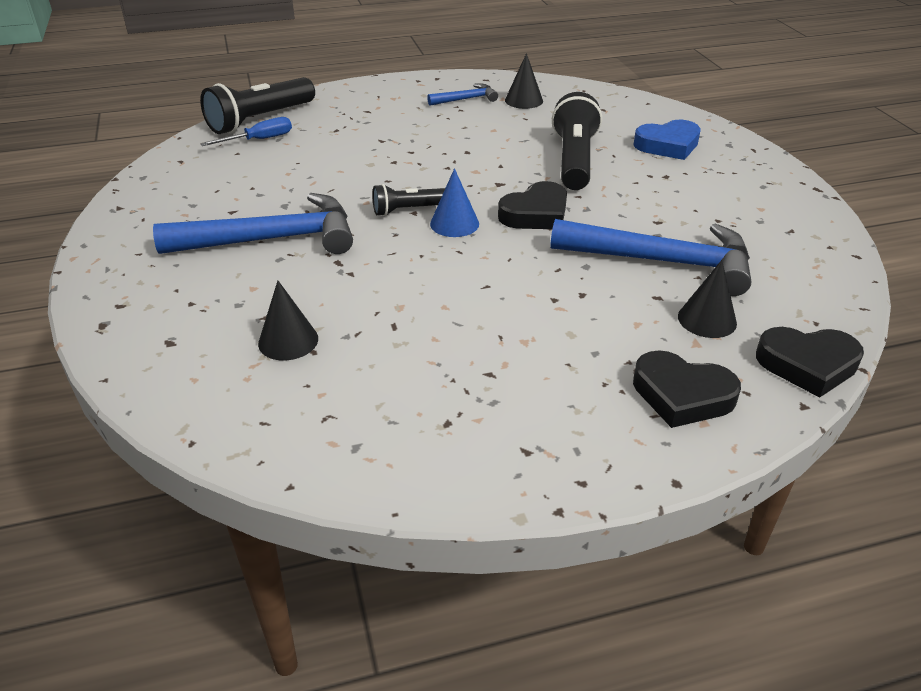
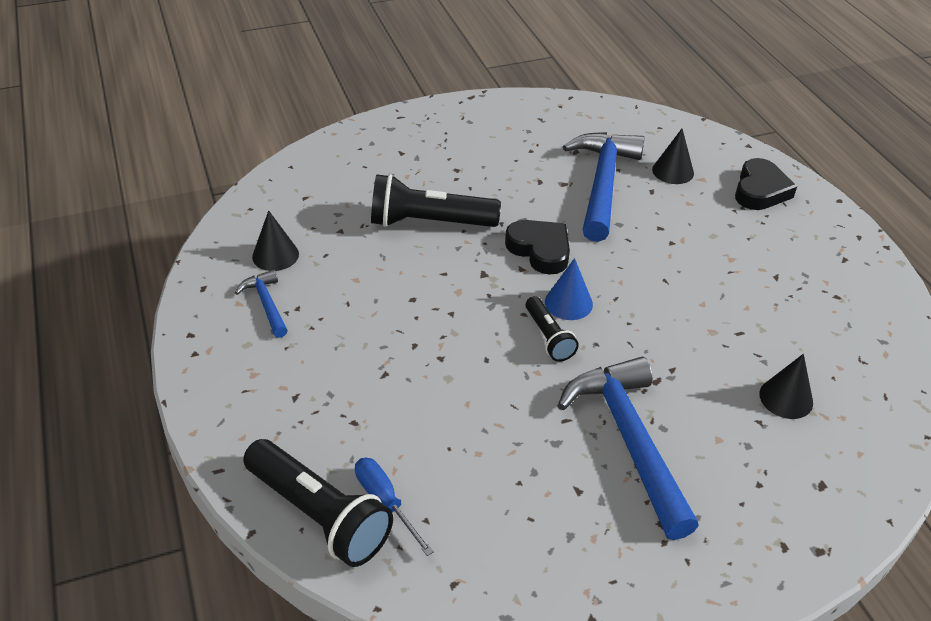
camera: 95 degrees left, 5 degrees up
blue heart [633,120,701,160] -> none
black heart [756,327,864,398] -> none

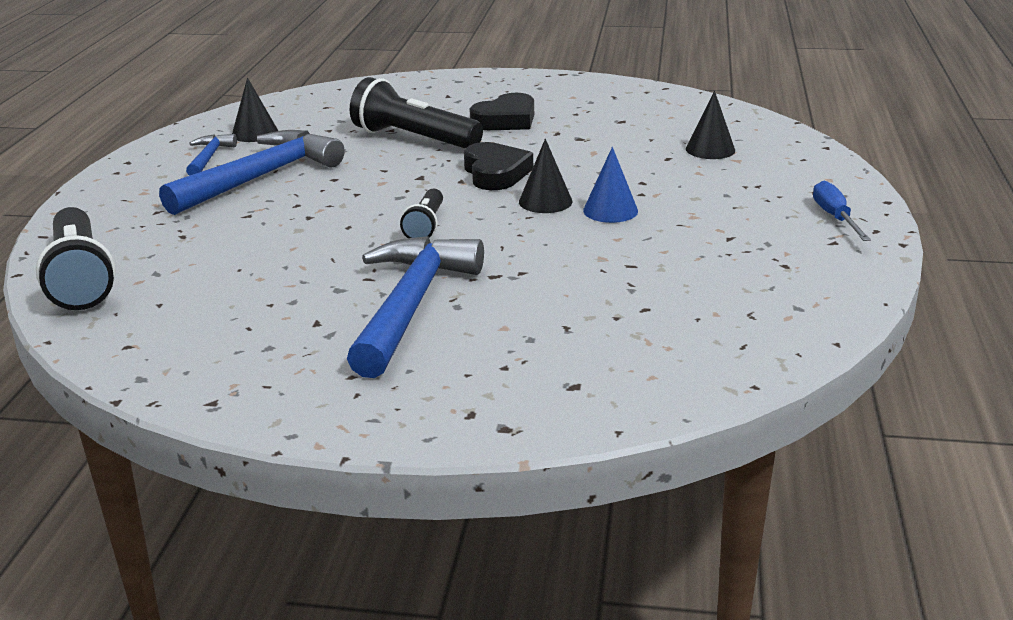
camera: 30 degrees right, 15 degrees down
blue screwdriver [355,458,434,556] -> blue screwdriver moved to [813,181,871,241]
blue cone [545,258,593,320] -> blue cone moved to [583,147,638,223]
blue hammer [563,132,644,242] -> blue hammer moved to [159,130,345,215]
black heart [735,158,797,210] -> black heart moved to [470,93,534,130]
black cone [759,354,813,419] -> black cone moved to [519,139,572,213]

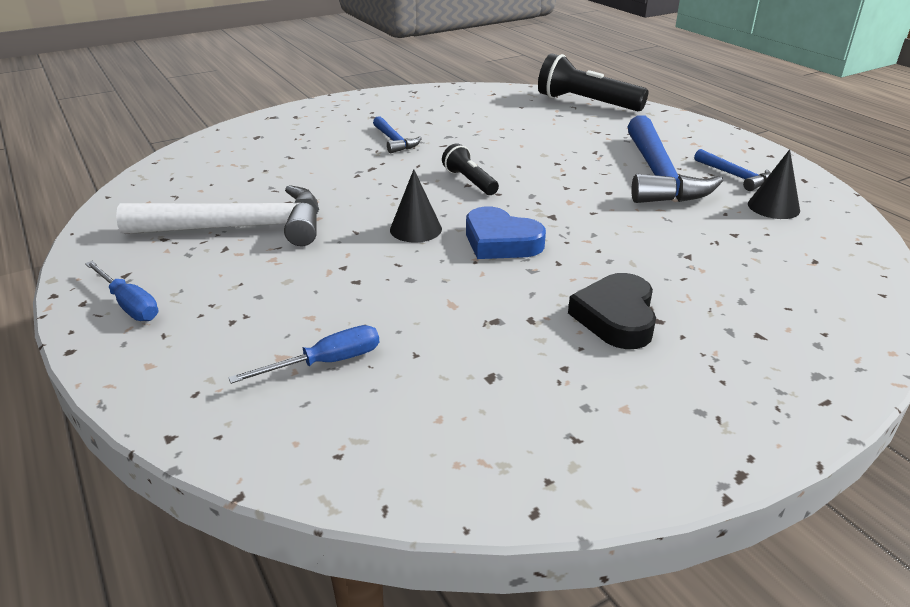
camera: 140 degrees right, 5 degrees up
blue hammer [347,236,484,378] -> blue hammer [373,116,422,153], size x0.48
black flashlight [350,77,483,149] -> none
black heart [464,142,533,190] -> blue heart [466,206,546,259]
blue cone [583,147,638,223] -> none
black cone [686,91,735,159] -> blue screwdriver [228,325,379,384]
none -> white hammer [116,185,319,246]

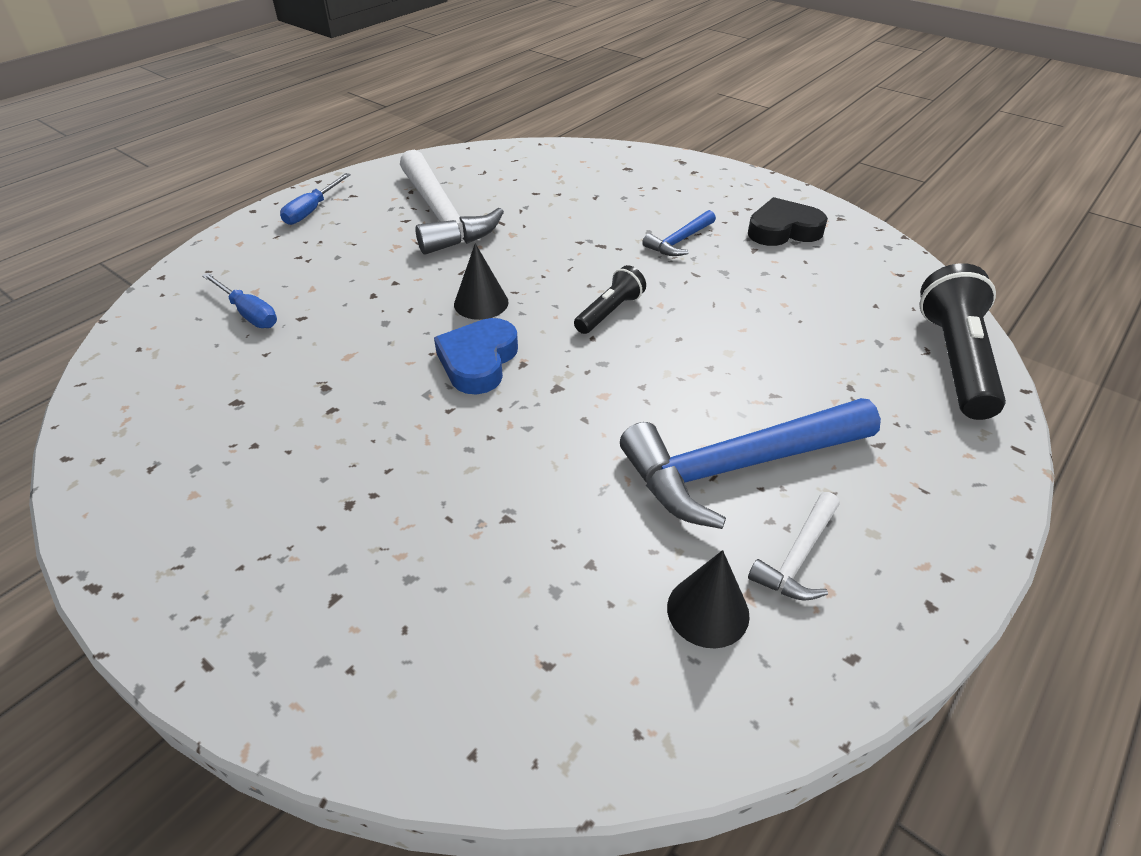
camera: 70 degrees right, 10 degrees up
black heart [568,273,656,349] -> black heart moved to [748,197,828,246]
blue hammer [694,149,771,191] -> white hammer [748,492,840,601]

